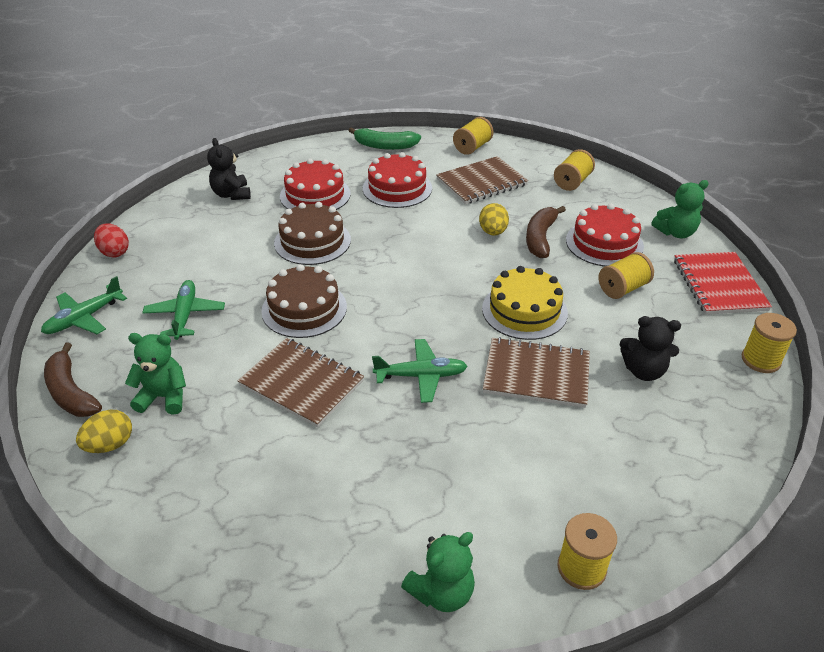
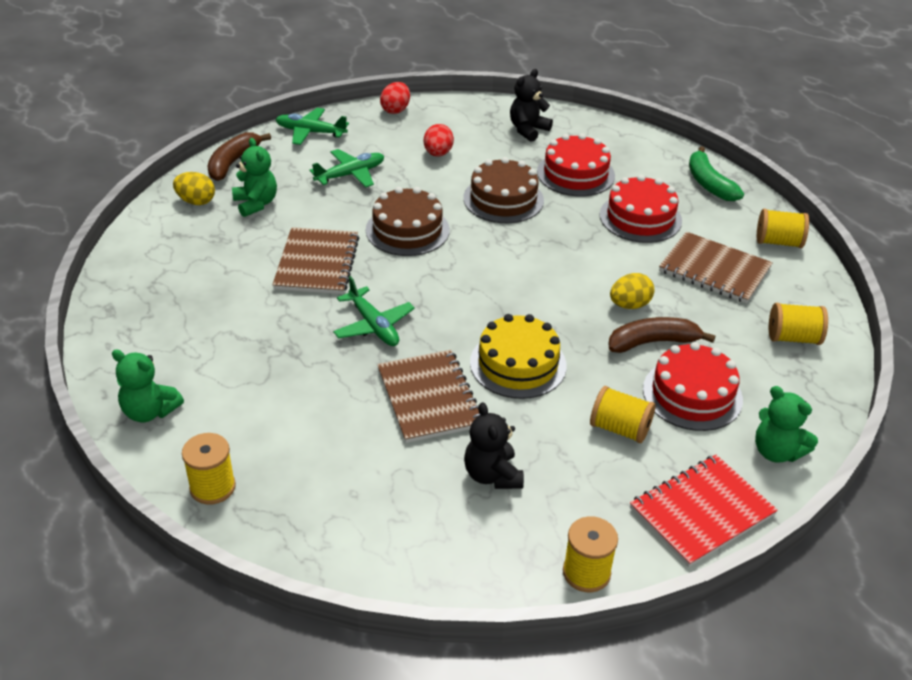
camera: 60 degrees right, 0 degrees up
none -> red egg [424,124,454,157]

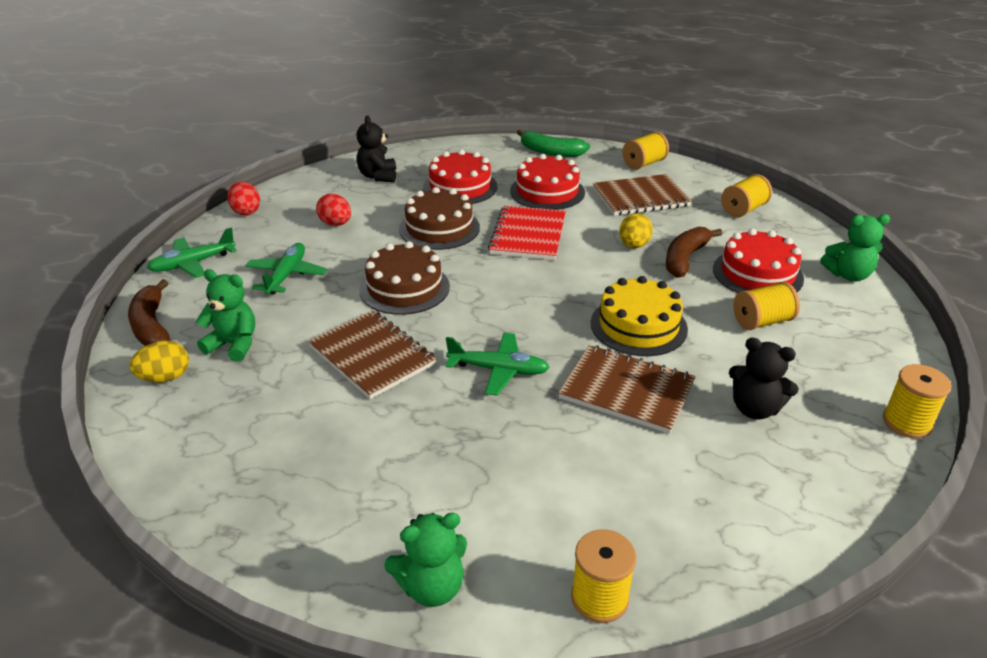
camera: 45 degrees left, 5 degrees down
red notebook [630,455,778,567] -> red notebook moved to [488,206,566,260]

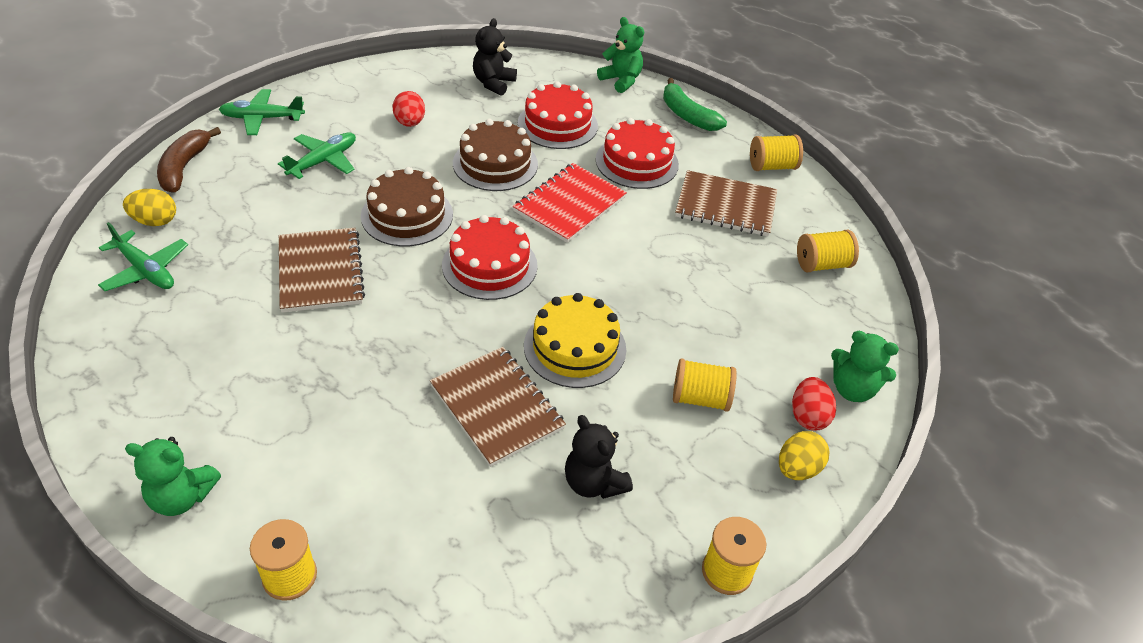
camera: 25 degrees right, 10 degrees up
green teddy bear [196,269,255,362] -> green teddy bear moved to [597,17,644,93]
red egg [228,181,260,216] -> red egg moved to [792,377,836,431]
green plane [446,333,550,396] -> green plane moved to [98,222,188,291]
yellow egg [619,213,653,248] -> yellow egg moved to [779,431,830,480]
brown banana [666,227,722,277] -> none
red cake [713,228,804,293] -> red cake moved to [442,215,538,300]

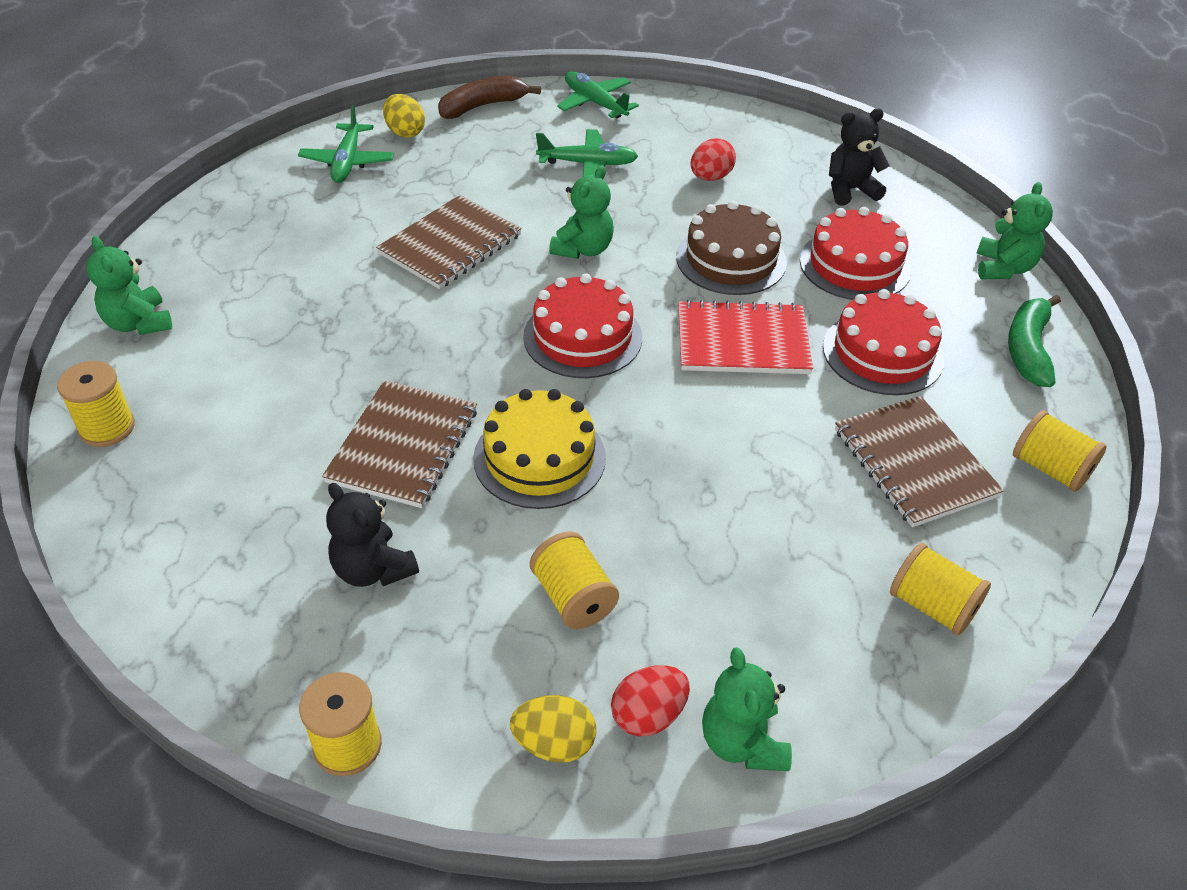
camera: 55 degrees right, 0 degrees up
brown cake [361,167,453,246] -> green teddy bear [549,165,614,259]
black teddy bear [565,415,633,499] -> black teddy bear turned 60 degrees counterclockwise [326,483,419,587]

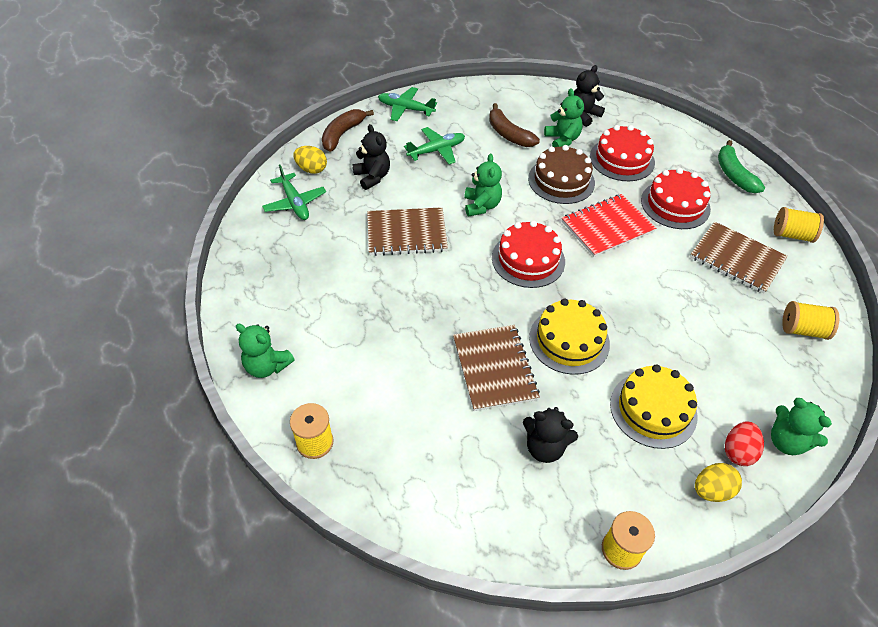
camera: 30 degrees left, 5 degrees up
brown notebook [376,195,522,289] -> brown notebook turned 75 degrees clockwise [367,207,448,256]
yellow spool [530,532,619,629] -> yellow cake [610,364,698,449]
red egg [690,138,736,181] -> brown banana [489,103,540,147]
green teddy bear [976,182,1053,279] -> green teddy bear moved to [544,88,584,147]
none -> black teddy bear [352,124,390,190]

